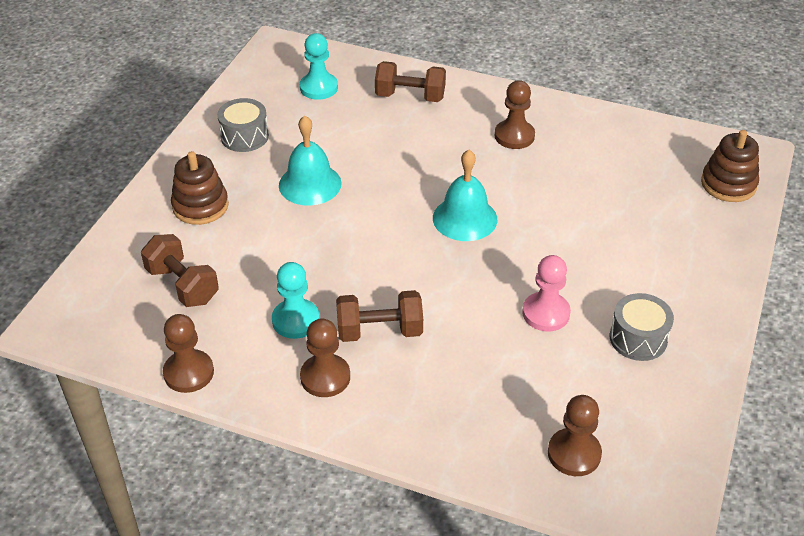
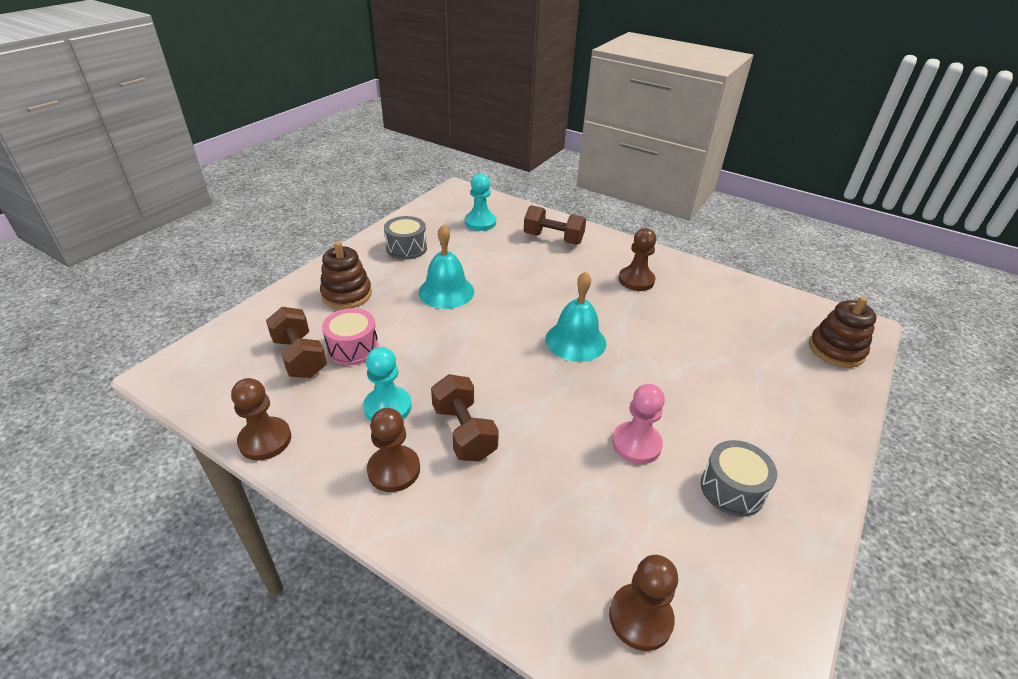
camera: 10 degrees right, 5 degrees down
brown dumbbell [336,290,423,342] -> brown dumbbell turned 60 degrees clockwise [431,374,499,461]
none -> pink drum [322,308,379,365]

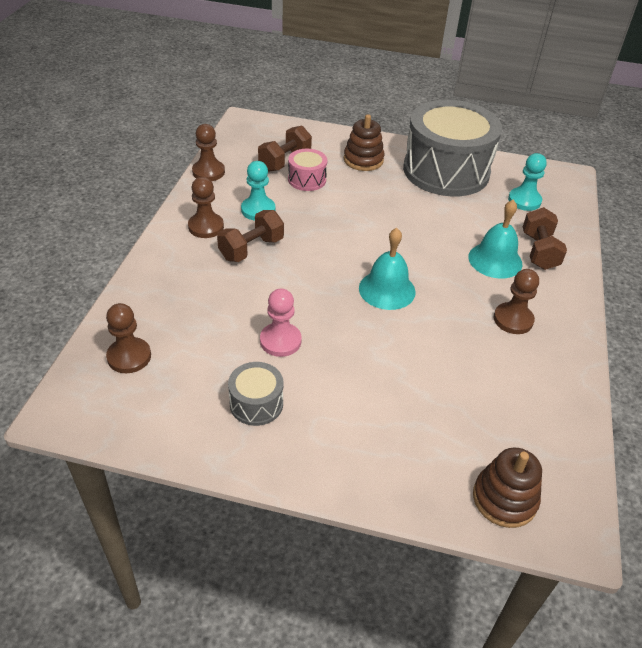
camera: 70 degrees right, 5 degrees up
grey drum [384,216,427,260] -> grey drum [403,100,502,196], size x2.33
turquoise bell [418,224,474,309] -> turquoise bell moved to [468,200,522,279]

